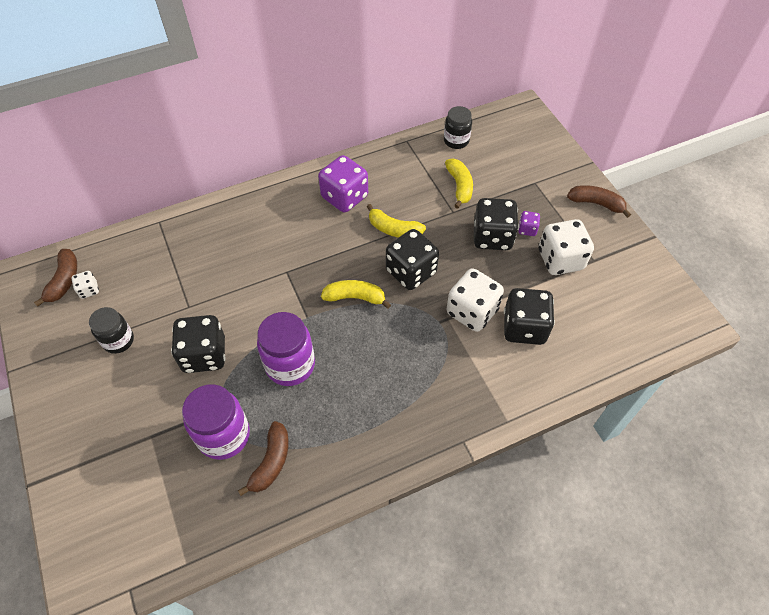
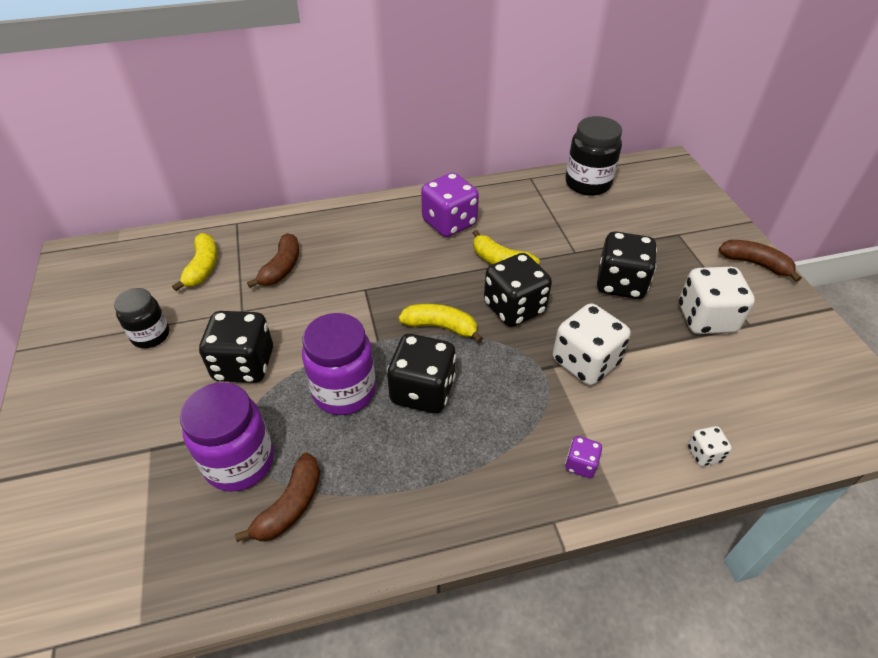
camera: 10 degrees right, 10 degrees down
brown banana [34,249,77,307] -> brown banana moved to [247,233,299,288]
white dice [71,271,99,299] -> white dice moved to [688,426,732,466]
black jar [444,106,472,149] -> black jar [565,116,622,196], size x1.56
yellow banana [445,159,473,209] -> yellow banana moved to [172,233,217,291]
black dice [504,288,555,345] -> black dice moved to [387,334,456,413]
purple dice [518,211,540,236] -> purple dice moved to [565,436,602,478]

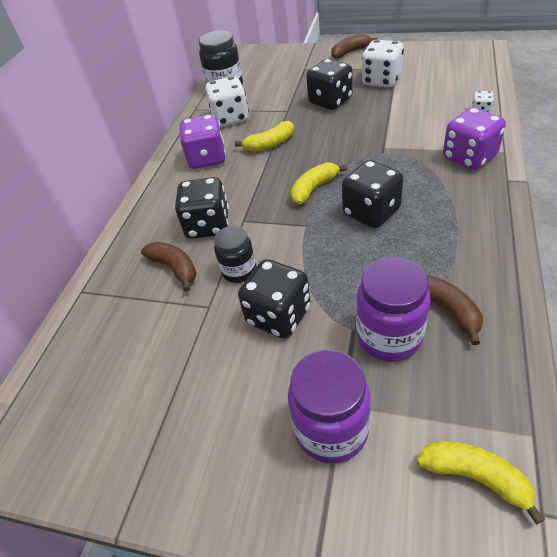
camera: 55 degrees left, 0 degrees up
black jar [114,288,169,348] -> black jar moved to [214,226,256,283]
yellow banana [172,233,217,291] -> yellow banana moved to [417,441,545,524]
purple jar [302,313,376,415] -> purple jar moved to [288,350,371,464]
black dice [484,253,552,327] -> black dice moved to [175,177,229,239]
white dice [553,303,630,385] -> white dice moved to [206,76,249,127]
purple dice [565,436,602,478] -> purple dice [443,107,506,170], size x2.11

